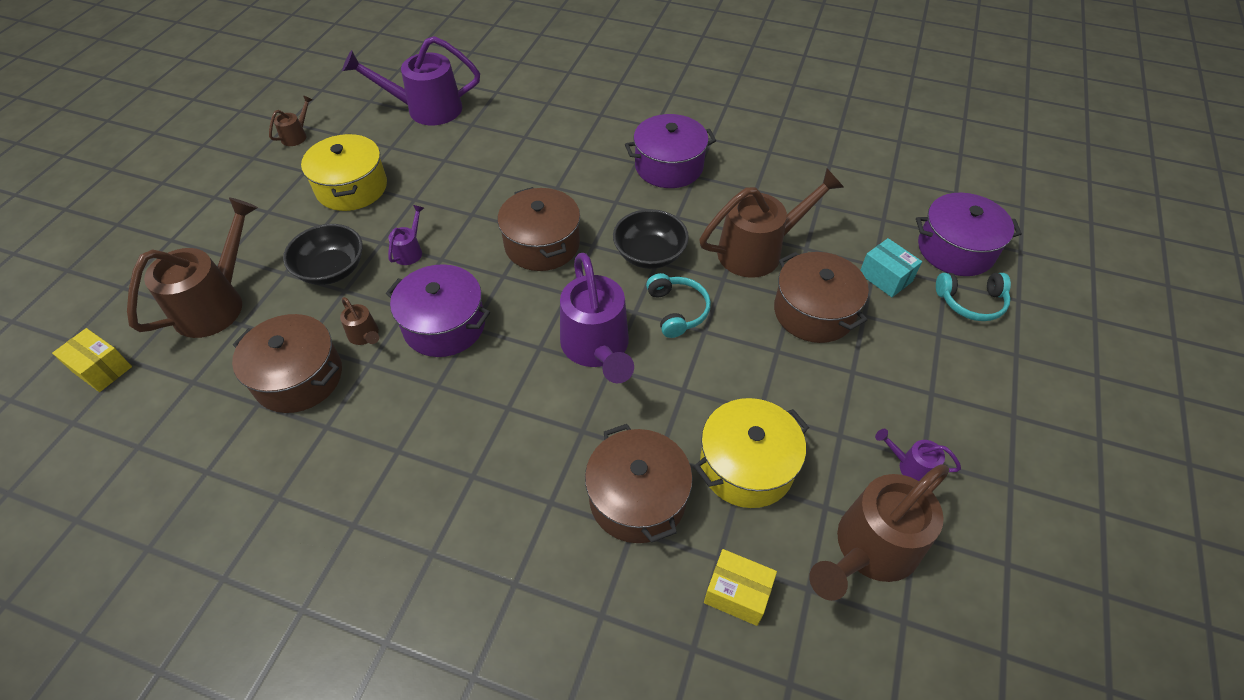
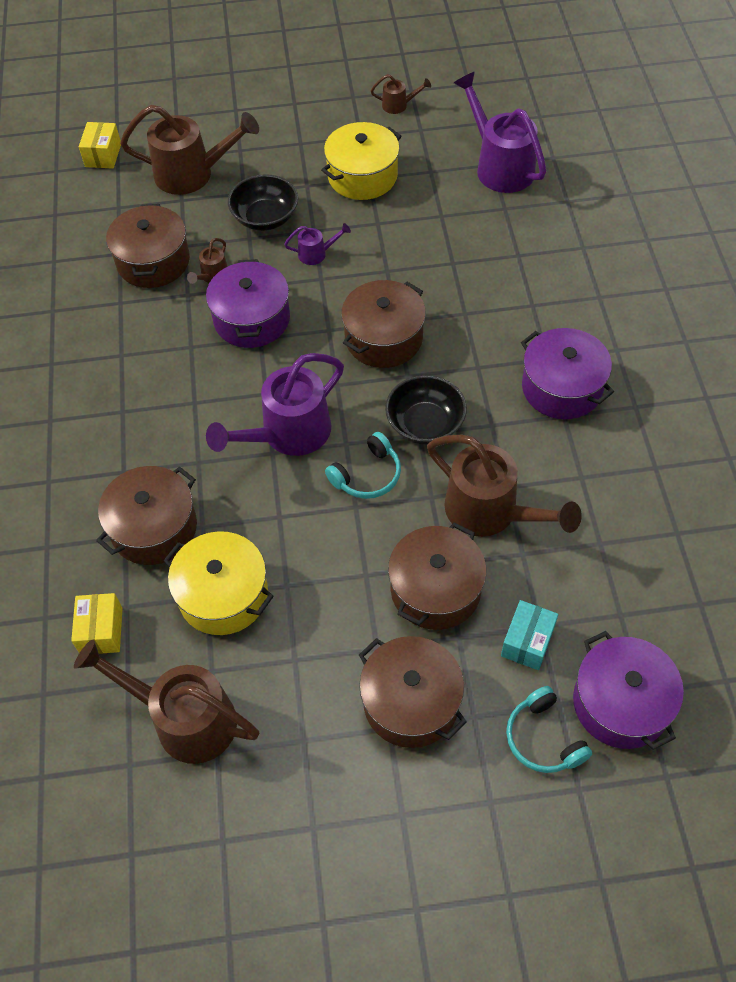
camera: 65 degrees right, 5 degrees up
purple watering can [875,429,961,481] -> none
none -> brown pot [359,636,467,748]

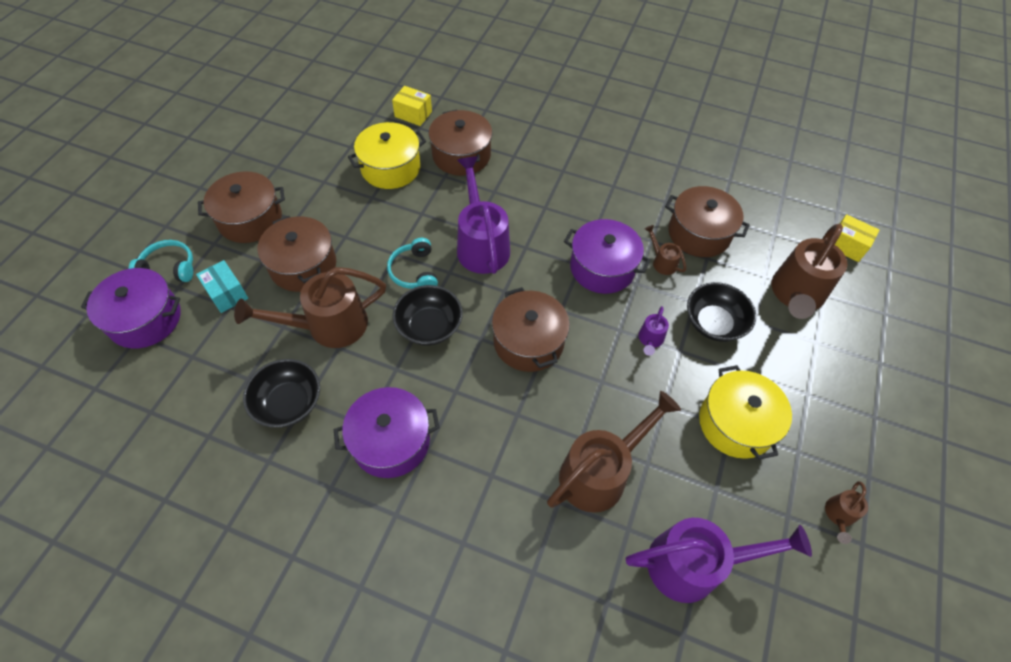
camera: 115 degrees right, 0 degrees up
brown watering can [74,640,259,764] -> brown watering can moved to [547,391,681,513]
none -> black bowl [243,359,320,428]

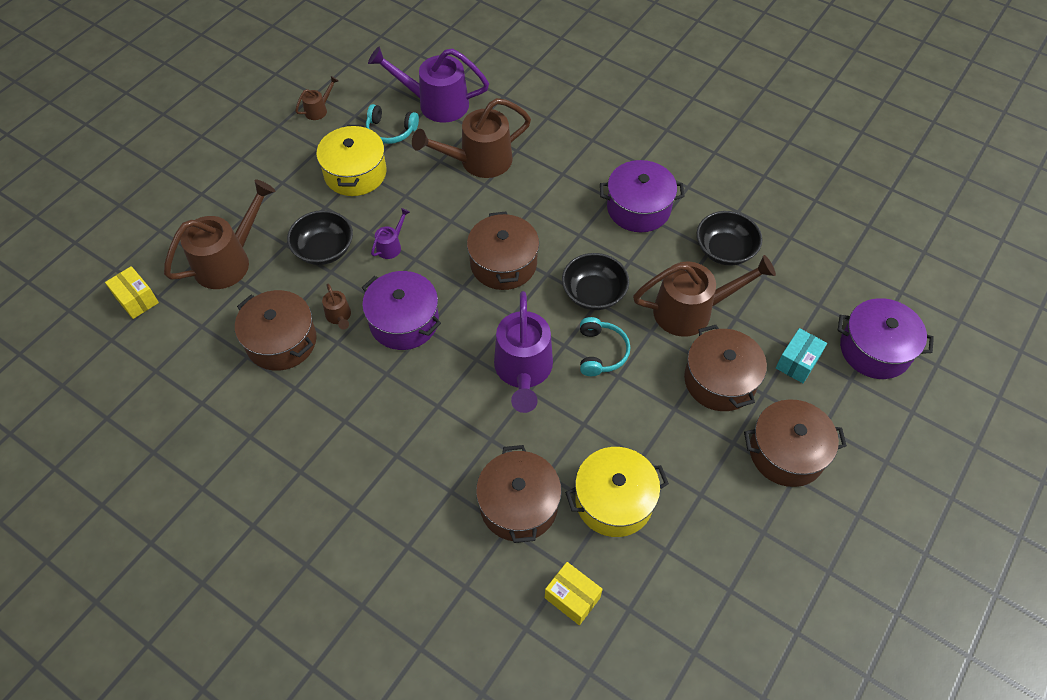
camera: 165 degrees left, 0 degrees up
turquoise headphones [128,240,193,282] -> turquoise headphones moved to [366,104,419,144]
turquoise box [196,260,248,313] -> turquoise box turned 60 degrees clockwise [776,328,827,383]

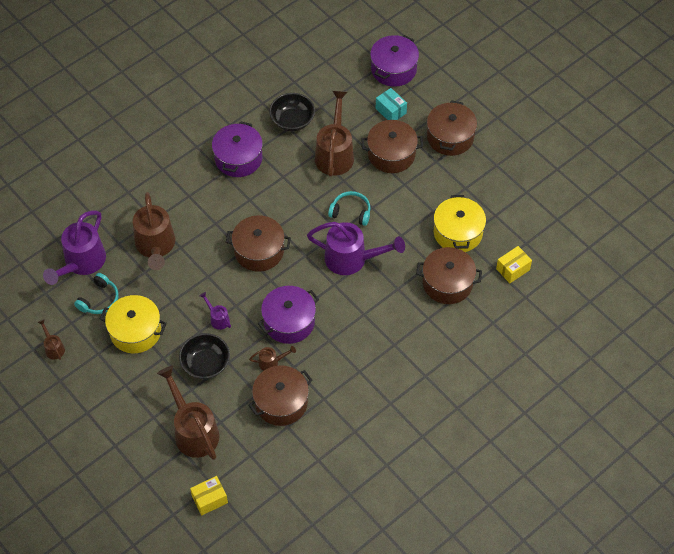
camera: 75 degrees left, 0 degrees up
black bowl [562,253,629,310] -> none

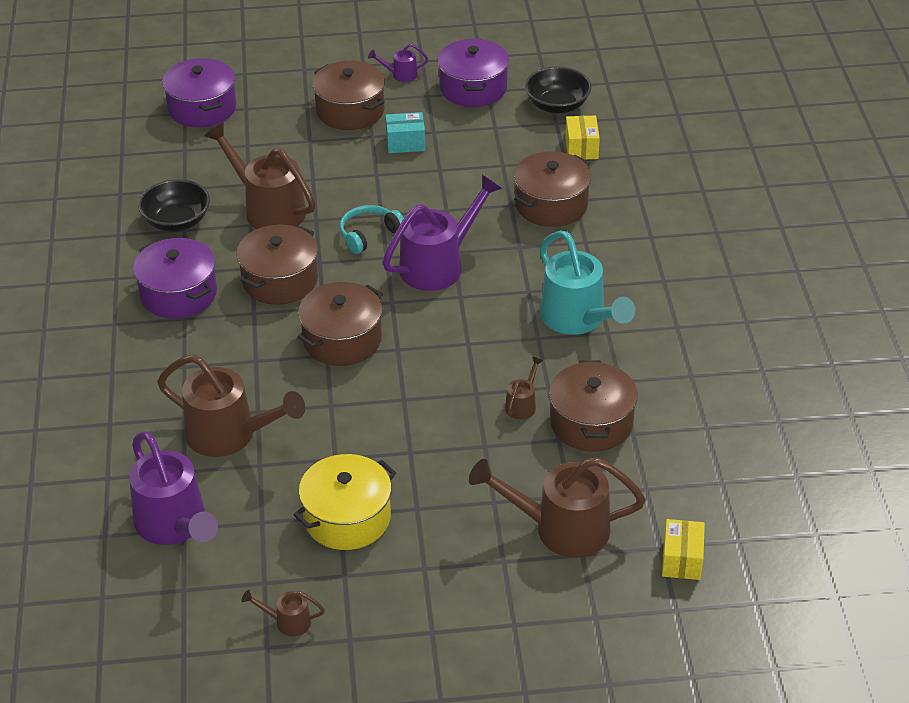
camera: 55 degrees left, 15 degrees down
turquoise headphones [74,273,119,314] -> none
black bowl [179,333,230,379] -> black bowl moved to [525,67,592,113]
purple watering can [200,292,231,330] -> purple watering can moved to [368,44,428,82]
purple pot [258,286,319,344] -> purple pot moved to [437,39,509,107]
brown pot [361,120,423,173] -> brown pot moved to [237,225,318,305]
turquoise box [376,88,407,120] -> turquoise box moved to [385,112,426,153]
yellow pot [434,195,486,252] -> none
none -> turquoise watering can [539,230,635,335]

